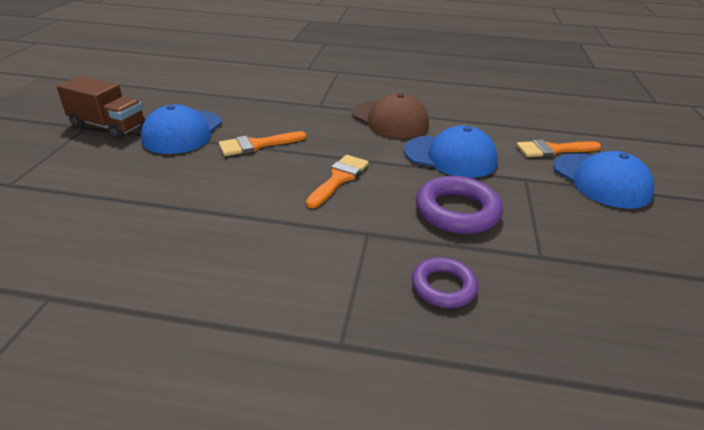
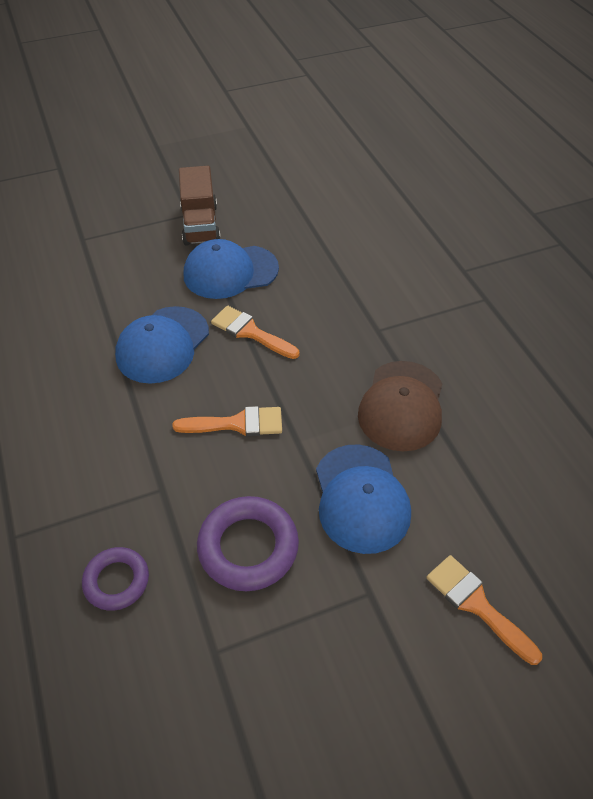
camera: 60 degrees right, 15 degrees up
blue cap [554,151,654,209] -> blue cap moved to [115,306,209,384]

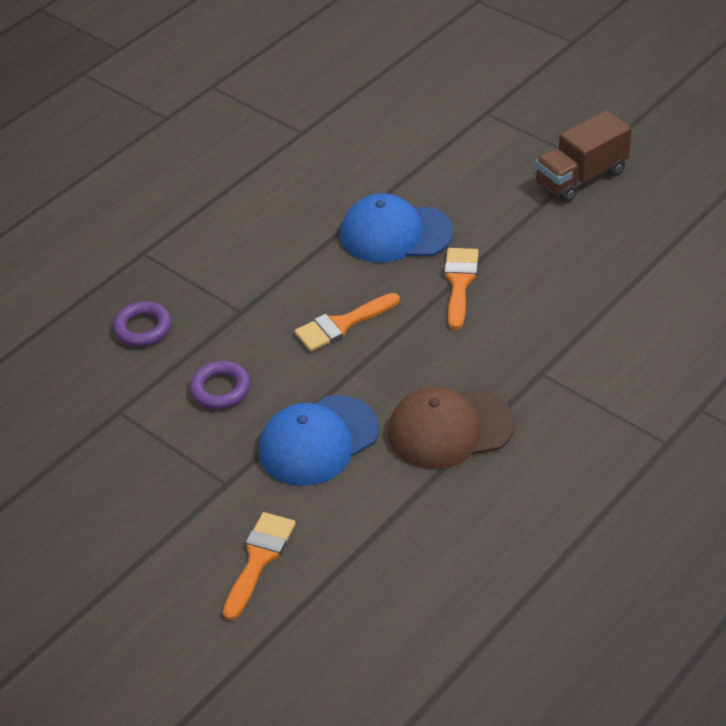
camera: 65 degrees right, 5 degrees down
orange brush [172,406,282,436] -> orange brush turned 90 degrees clockwise [294,293,400,352]
blue cap [184,239,279,299] -> none
purple ring [197,496,299,591] -> purple ring [190,361,250,409], size x0.63

